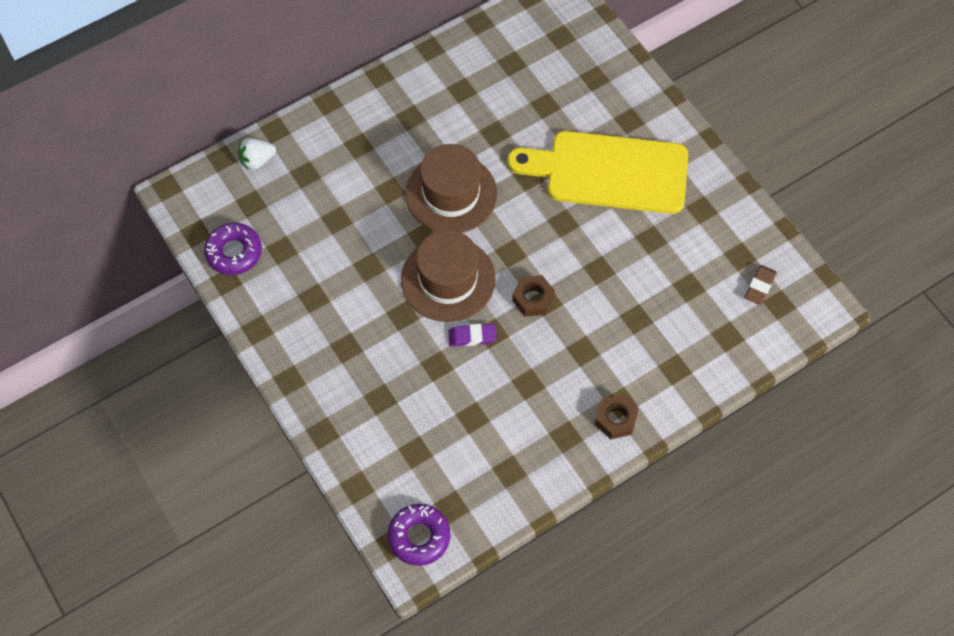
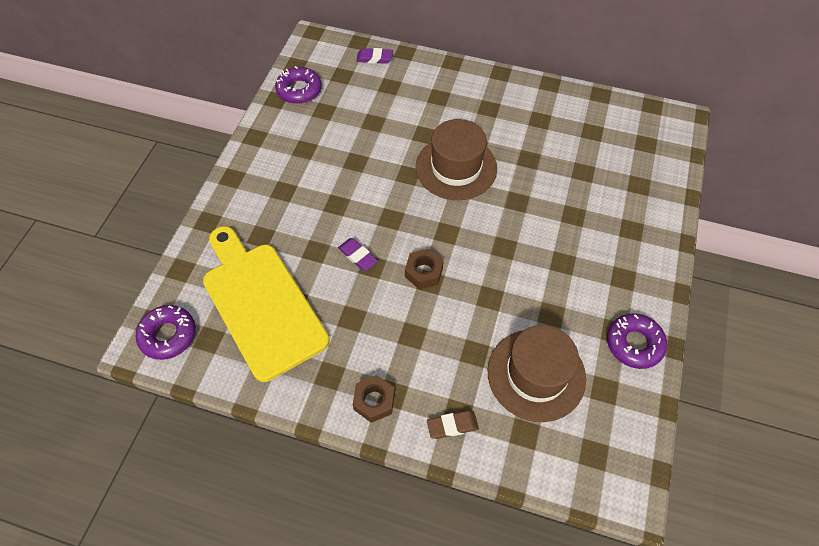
camera: 50 degrees right, 5 degrees down
white strawberry [238,138,276,170] -> purple eraser [356,48,393,64]
brown hat [401,230,496,322] -> brown hat moved to [488,325,586,422]
yellow cutting board [507,131,688,214] -> yellow cutting board moved to [203,226,330,382]
brown eraser [745,265,777,305] -> brown eraser moved to [427,411,479,439]
none -> purple donut [607,313,667,369]

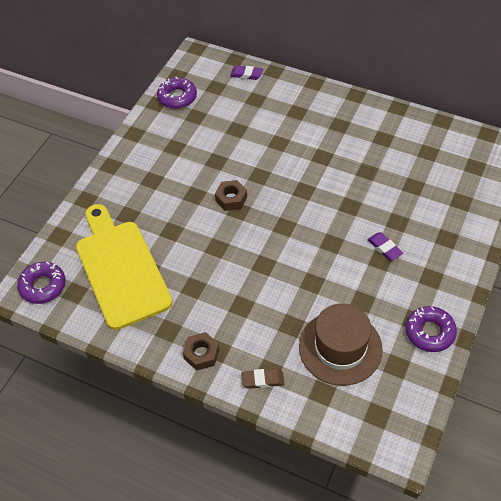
camera: 10 degrees right, 5 degrees down
purple eraser [338,238,378,271] -> purple eraser moved to [367,232,403,261]
brown nut [405,249,444,289] -> brown nut moved to [215,180,247,211]
brown hat [416,119,497,200] -> none

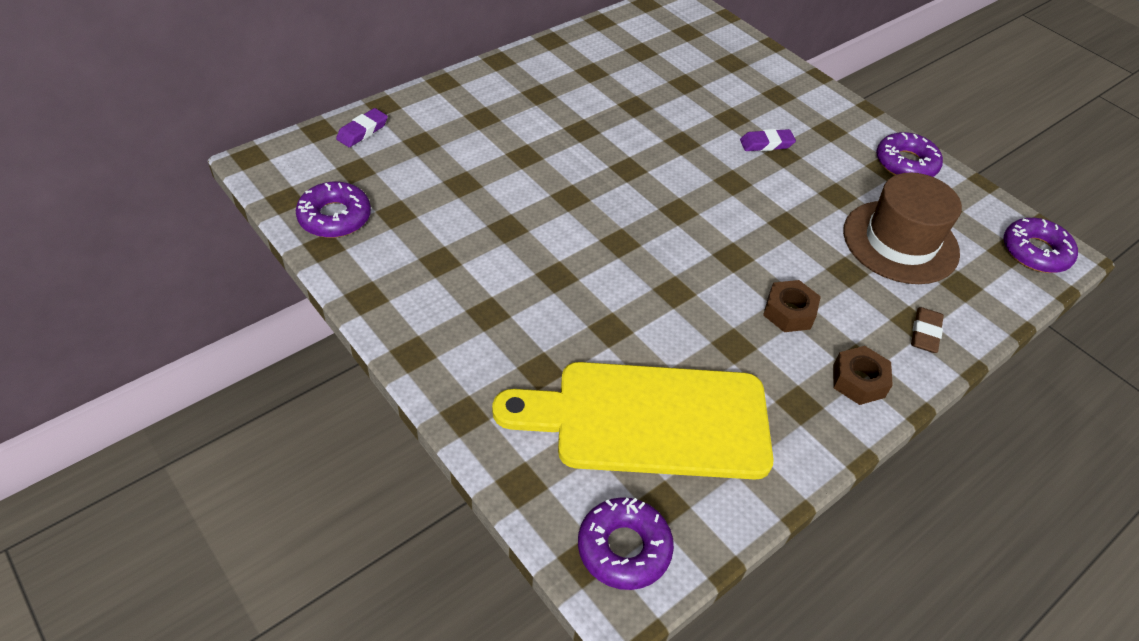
camera: 70 degrees left, 5 degrees down
brown nut [215,180,247,211] -> brown nut moved to [763,280,821,332]
none -> purple donut [1004,218,1078,273]

